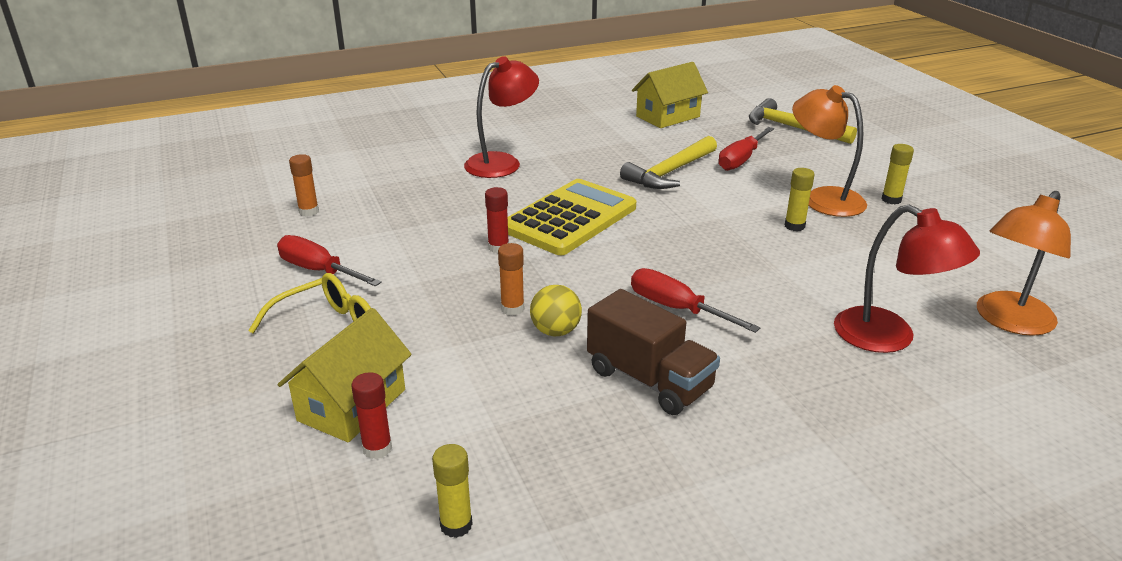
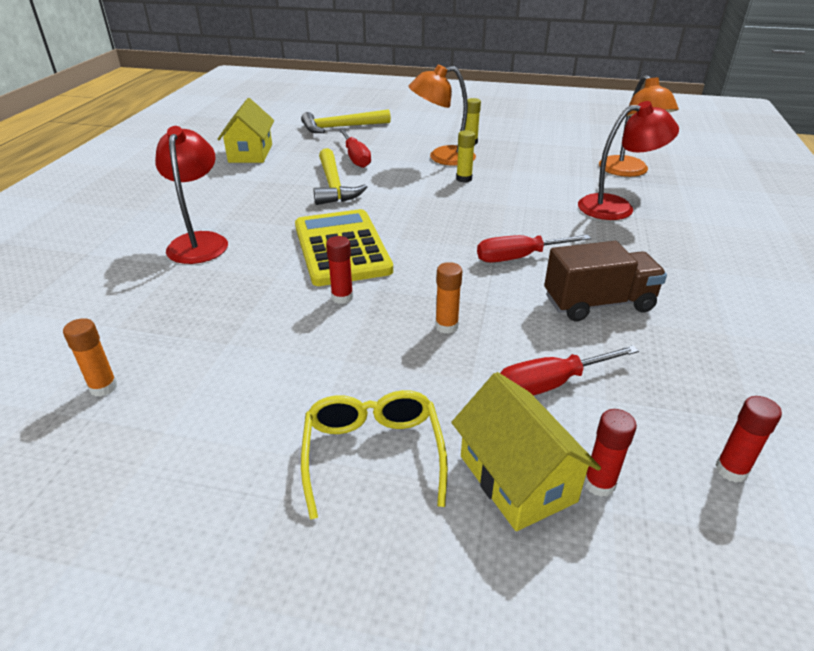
camera: 55 degrees left, 5 degrees up
red screwdriver [277,235,382,287] -> red screwdriver moved to [500,345,639,396]
yellow glue stick [432,444,473,538] -> red glue stick [715,396,782,483]
yellow ball [530,285,582,336] -> none

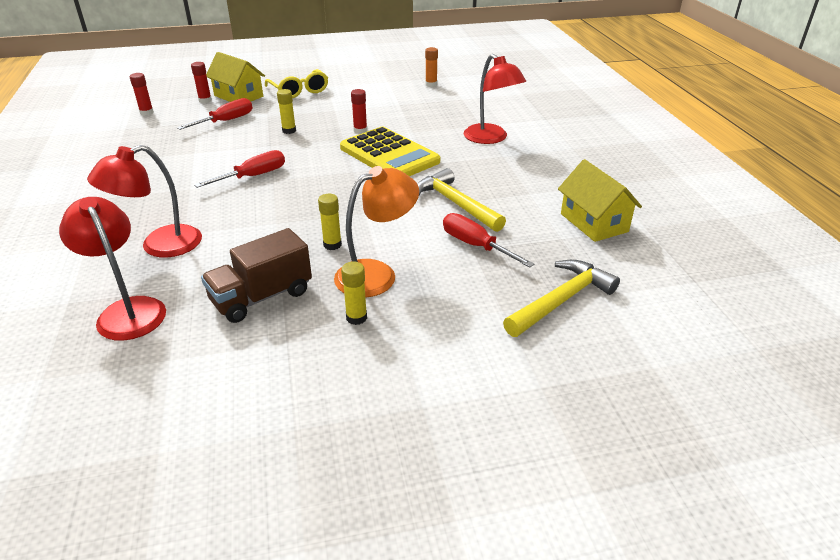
camera: 155 degrees right, 0 degrees up
orange glue stick [435,262,462,334] -> yellow glue stick [277,89,296,134]
brown truck [544,241,667,321] -> brown truck moved to [201,228,312,323]
orange lamp [599,75,679,177] -> red lamp [59,197,166,341]

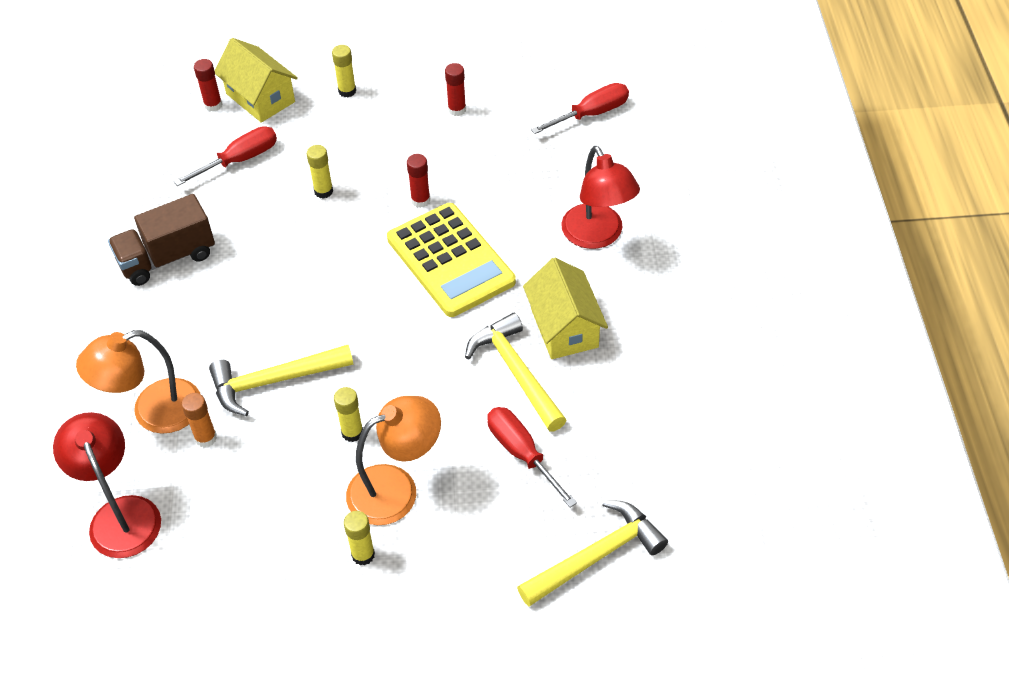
camera: 10 degrees right, 15 degrees up
red lamp [87,145,202,258] -> orange lamp [76,330,200,434]
red glue stick [130,73,154,116] -> red glue stick moved to [445,63,466,116]
red screwdriver [194,150,285,188] -> red screwdriver moved to [531,83,629,134]
brown truck [201,228,312,323] -> brown truck moved to [108,194,215,286]
yellow glasses [265,69,328,98] -> yellow glue stick [332,45,356,97]
orange glue stick [425,47,438,87] -> orange glue stick moved to [182,393,217,447]
yellow house [558,159,642,242] -> yellow house moved to [523,258,608,359]
none -> yellow hammer [209,345,353,416]

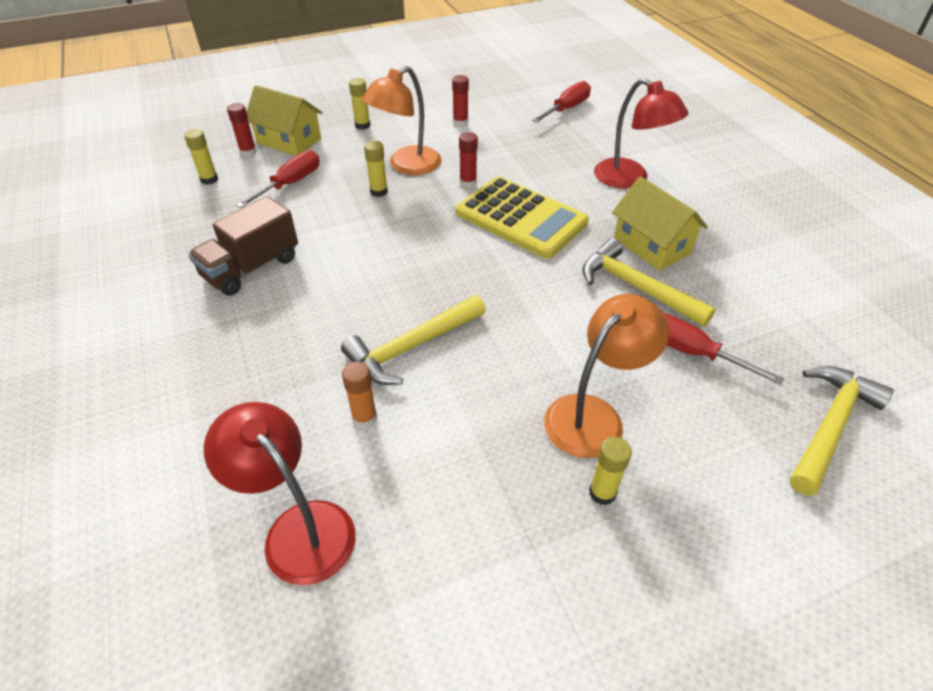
camera: 20 degrees left, 5 degrees down
orange lamp [76,330,200,434] -> orange lamp moved to [362,66,442,175]
yellow glue stick [334,387,363,442] -> yellow glue stick moved to [184,129,218,185]

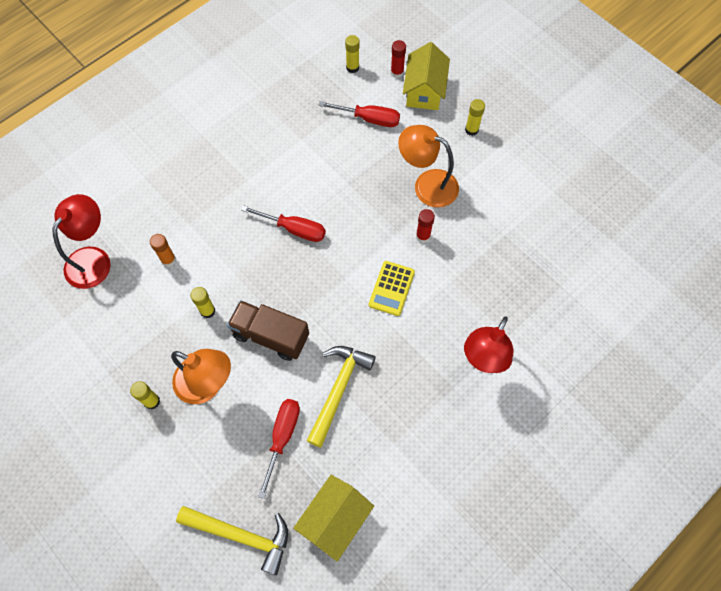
camera: 70 degrees right, 20 degrees up
brown truck [188,196,298,296] -> brown truck moved to [227,300,309,361]
yellow hammer [341,295,486,385] -> none
yellow glue stick [364,141,388,197] -> yellow glue stick moved to [190,287,215,318]
red glue stick [452,75,469,127] -> none
yellow calculator [456,176,589,259] -> yellow calculator [369,261,415,316], size x0.55
red screwdriver [532,81,591,123] -> red screwdriver moved to [241,205,326,242]
yellow house [612,176,708,271] -> yellow house moved to [293,475,374,561]

